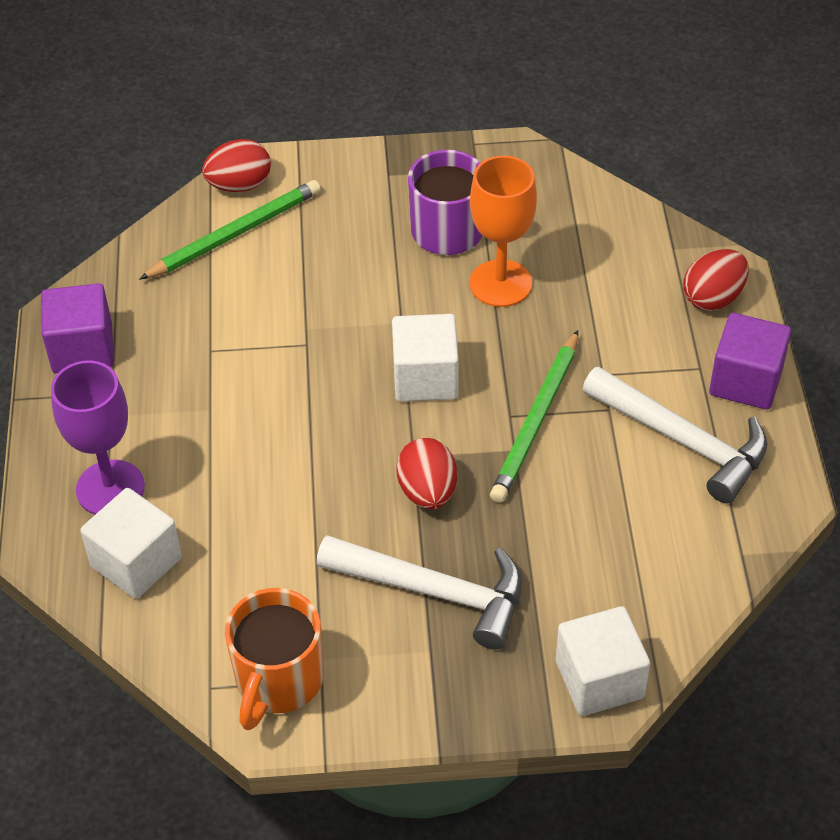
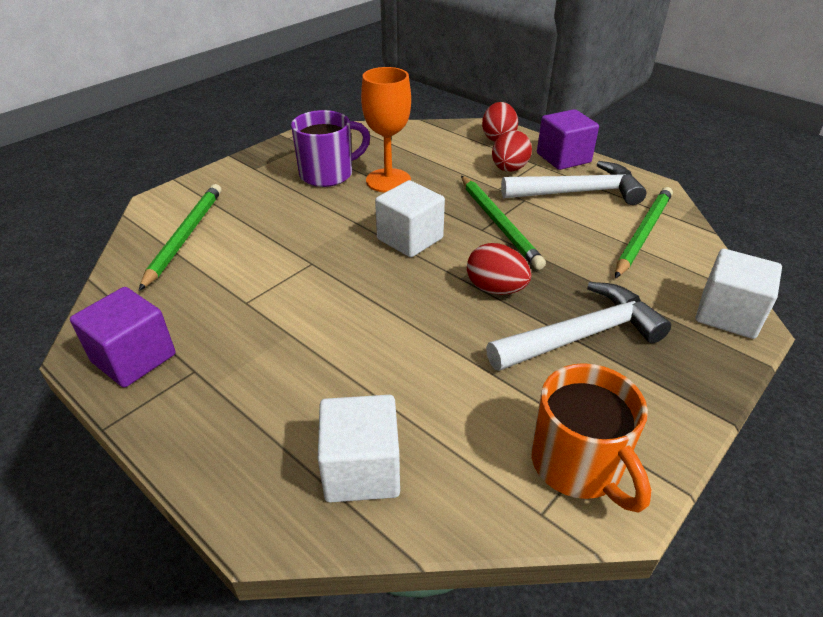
camera: 45 degrees left, 10 degrees down
purple goblet [51,360,145,515] -> none
red egg [202,139,271,192] -> red egg moved to [492,130,532,172]
none -> green pencil [615,187,673,278]

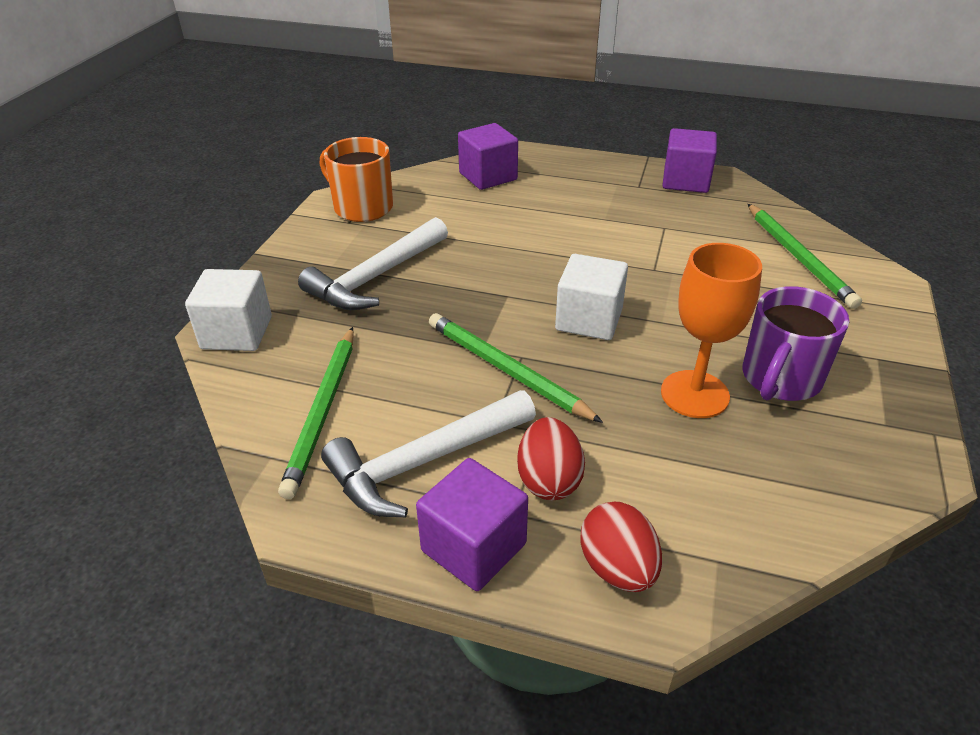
camera: 155 degrees right, 0 degrees up
white cube [318,395,400,503] -> purple cube [458,123,518,190]
red egg [467,243,531,295] -> none

